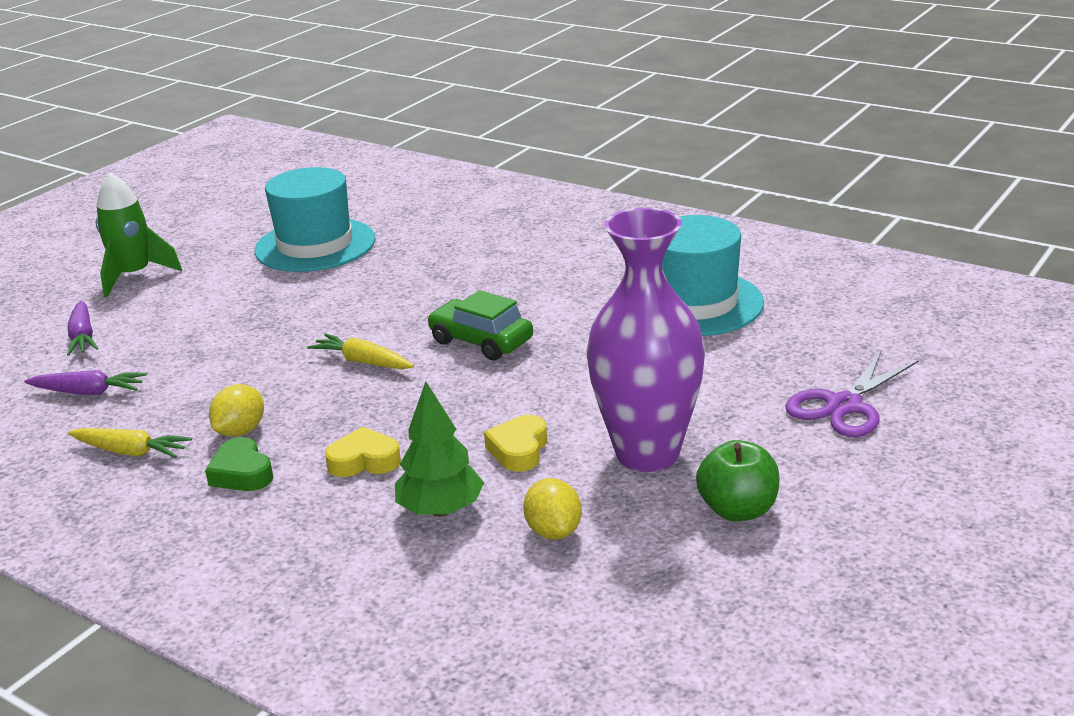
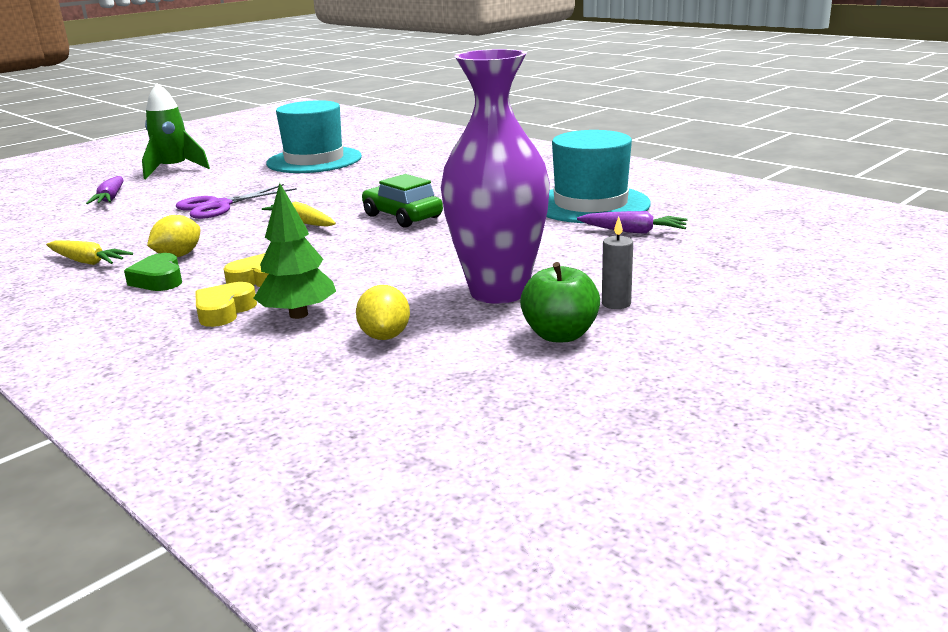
camera: 10 degrees right, 5 degrees down
purple carrot [24,370,147,395] -> purple carrot moved to [577,211,687,234]
yellow heart [484,415,547,472] -> yellow heart moved to [195,282,257,327]
purple scissors [785,351,919,437] -> purple scissors moved to [176,184,297,219]
none -> grey candle [602,217,633,309]

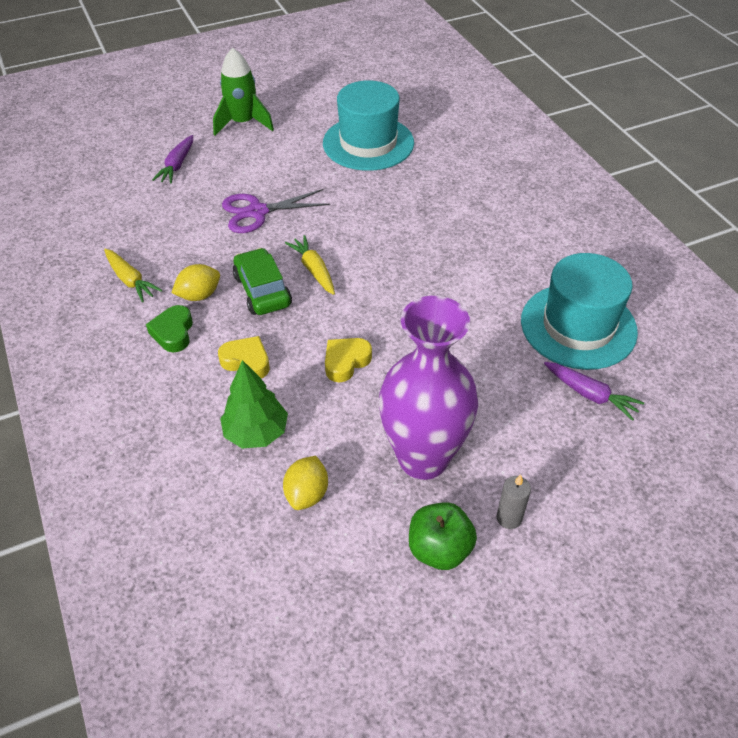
camera: 20 degrees right, 25 degrees up
yellow heart [195,282,257,327] -> yellow heart moved to [325,338,372,382]
green car [362,174,443,228] -> green car moved to [233,248,292,315]

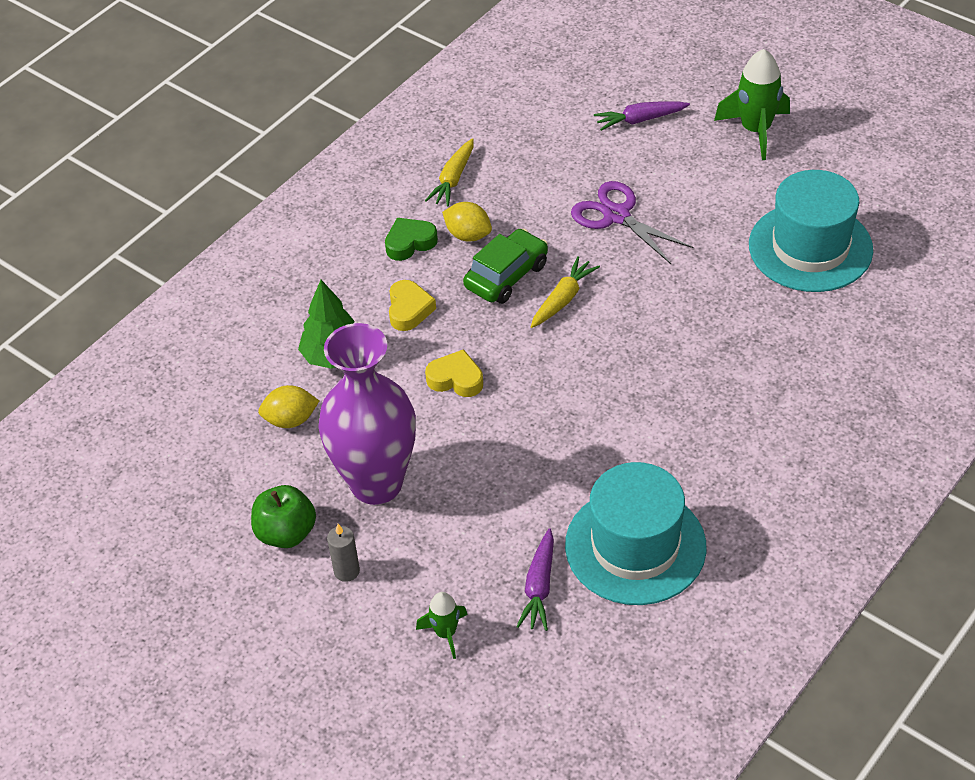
camera: 65 degrees right, 0 degrees up
none -> green rocket [416,592,468,659]

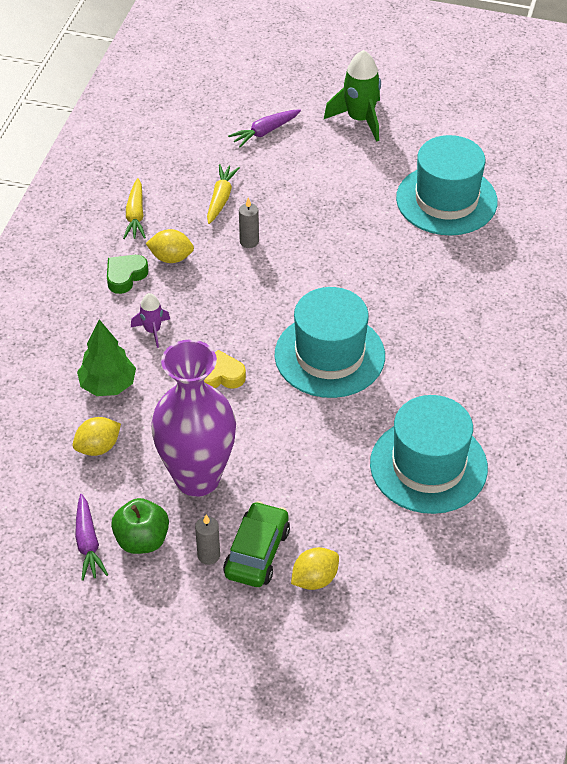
camera: 25 degrees left, 0 degrees up
yellow heart [389,280,436,331] -> purple rocket [131,293,170,348]
green rocket [416,592,468,659] -> yellow lemon [291,547,339,590]
green car [463,229,548,304] -> green car moved to [223,501,290,587]
purple carrot [516,528,554,631] -> purple carrot moved to [75,494,108,581]
yellow carrot [531,256,600,328] -> yellow carrot moved to [207,164,240,224]
purple scissors [571,181,693,264] -> none
none -> grey candle [239,198,259,248]
none -> turquoise hat [275,287,385,398]

